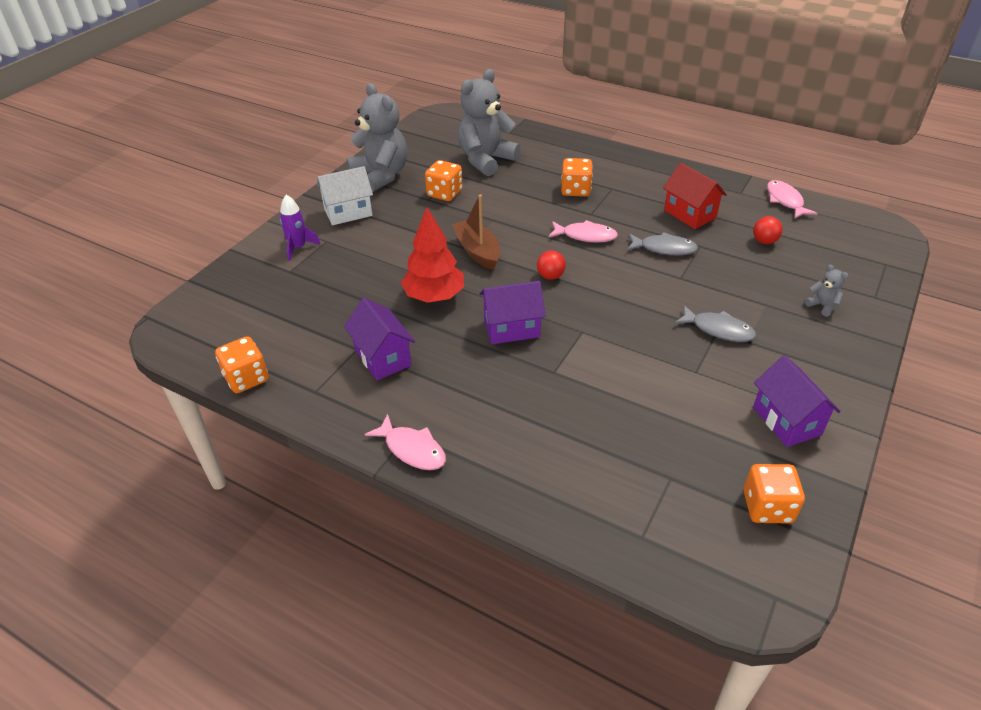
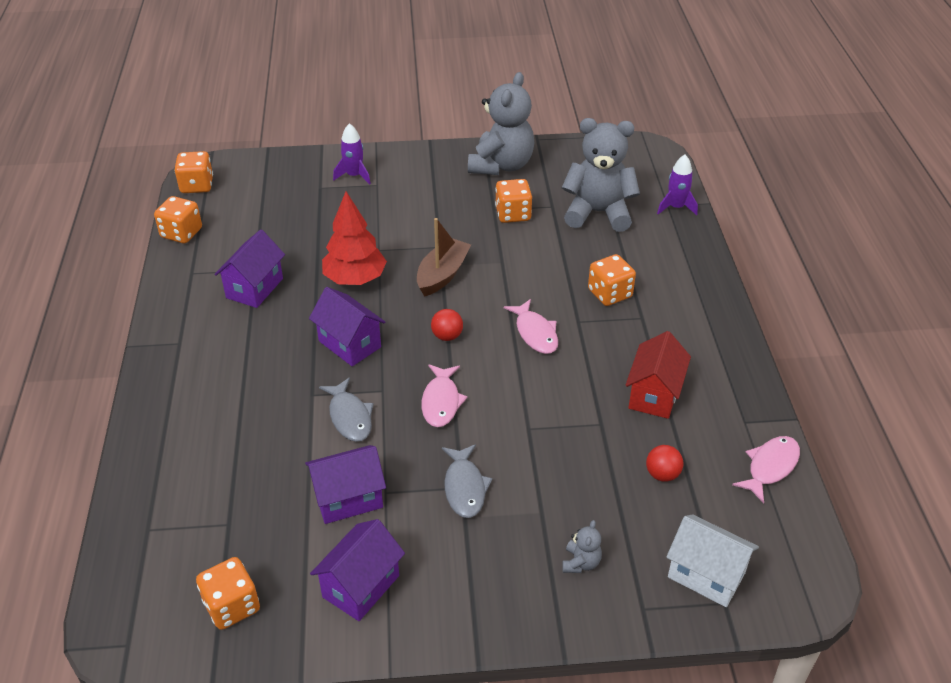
camera: 55 degrees right, 0 degrees up
white house [317,166,373,225] -> white house moved to [666,515,759,607]
pink fish [364,414,446,470] -> pink fish moved to [421,364,468,427]
grey fish [627,232,698,255] -> grey fish moved to [319,378,373,442]
none -> orange dice [174,151,213,193]
none -> purple house [305,445,386,524]
none -> purple rocket [657,155,698,215]

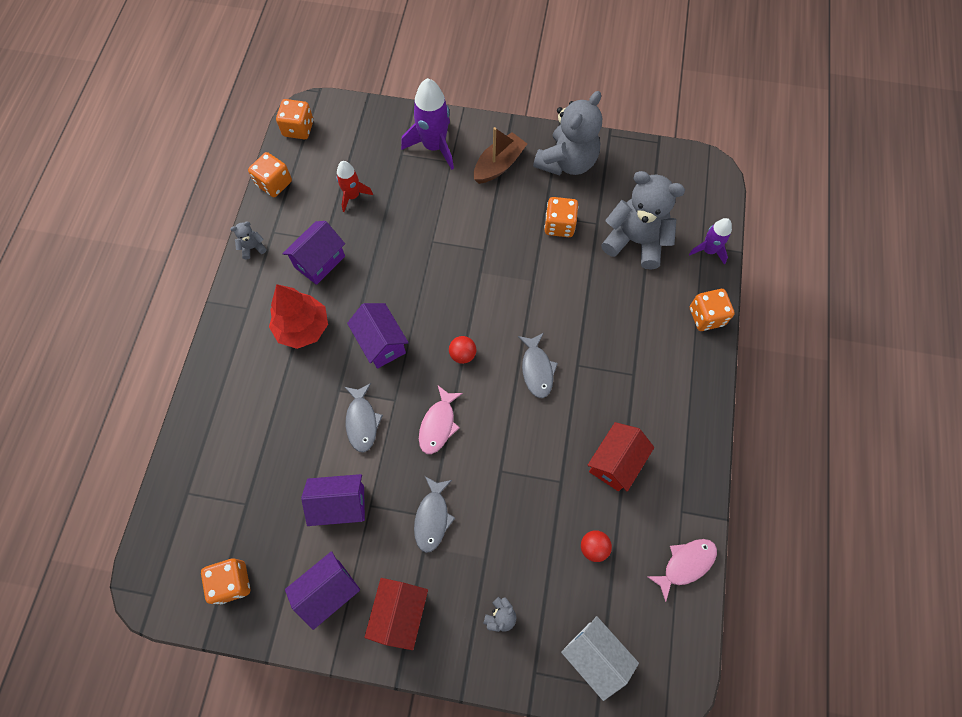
camera: 15 degrees right, 25 degrees up
red tree [322,192,387,285] -> red tree moved to [269,284,328,349]
purple rocket [333,123,371,185] -> purple rocket [401,78,454,170], size x1.69
brown boat [417,218,471,297] -> brown boat moved to [474,127,527,184]
pink fish [504,299,558,354] -> grey fish [518,333,558,398]
orange dice [588,254,636,306] -> orange dice moved to [690,289,735,331]
none -> grey teddy bear [230,222,266,260]
none -> red rocket [336,161,373,212]
none -> red house [364,578,428,650]

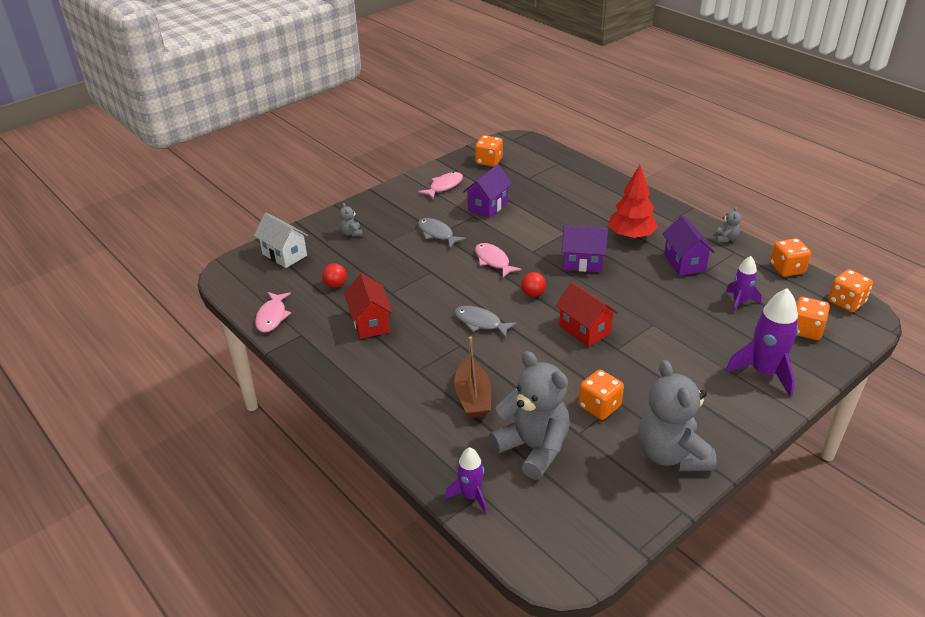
camera: 130 degrees right, 30 degrees down
purple house [285,551,360,630] -> pink fish [418,172,463,199]
red rocket [336,161,373,212] -> purple rocket [726,256,762,314]
grey fish [345,383,383,452] -> none
red house [364,578,428,650] -> red house moved to [556,281,618,347]
brown boat [474,127,527,184] -> brown boat moved to [454,336,491,418]
white house [561,616,639,701] -> white house turned 45 degrees clockwise [254,213,308,268]
grey teddy bear [601,171,685,270] -> grey teddy bear turned 105 degrees counterclockwise [489,351,570,480]
orange dice [690,289,735,331] -> orange dice moved to [796,297,830,340]

